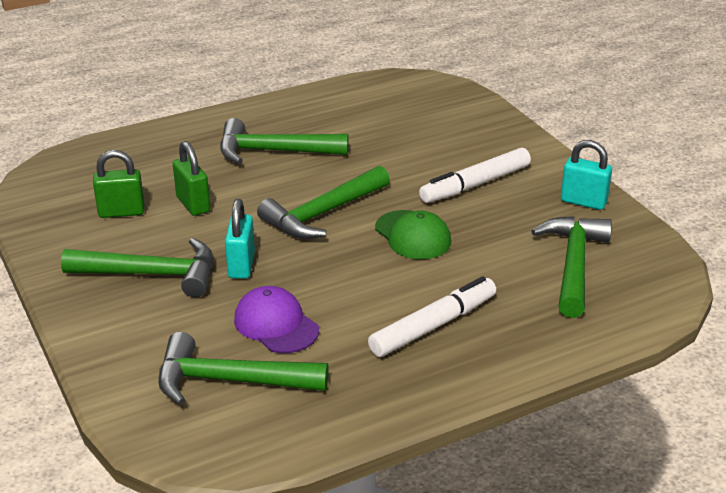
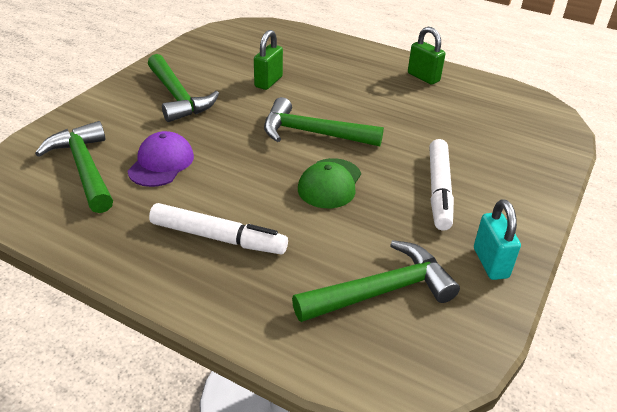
camera: 55 degrees right, 5 degrees up
green padlock [93,150,144,218] -> green padlock moved to [408,27,445,85]
green hammer [220,118,349,164] -> none
turquoise padlock [225,199,255,279] -> none
white marker [419,148,531,203] -> white marker turned 105 degrees counterclockwise [429,139,454,231]

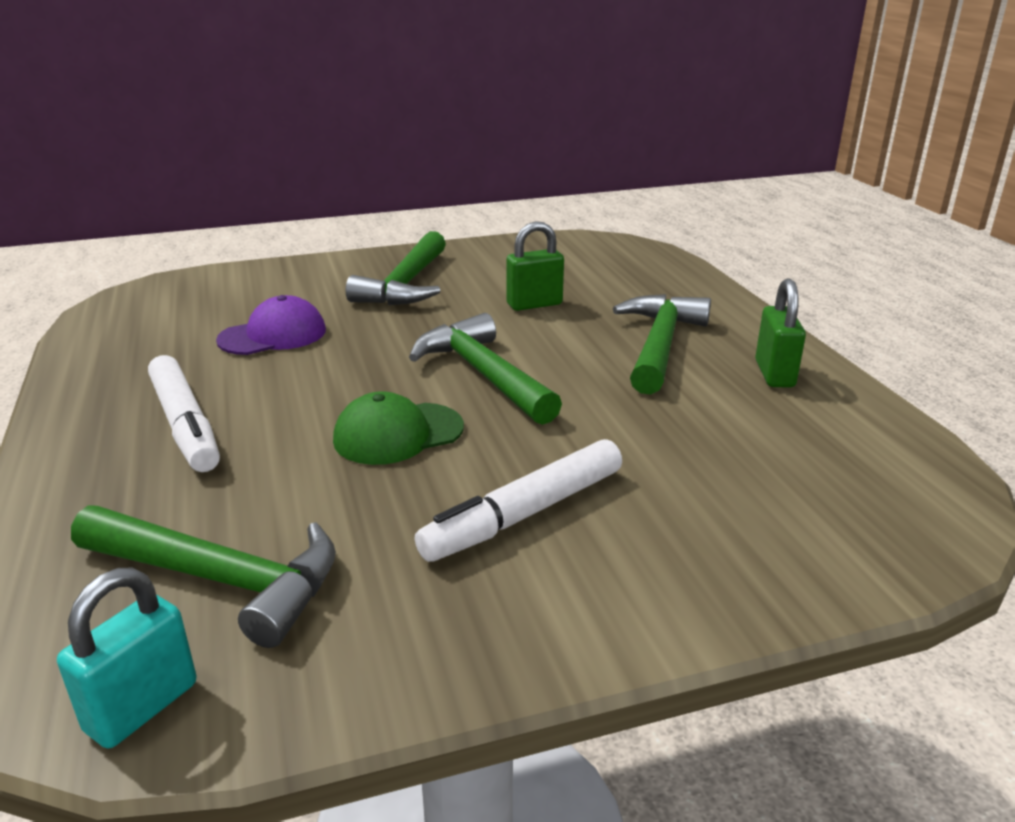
camera: 45 degrees right, 10 degrees down
green hammer [35,121,113,213] -> green hammer moved to [613,294,711,395]
turquoise padlock [474,199,521,280] -> turquoise padlock moved to [57,568,196,749]

